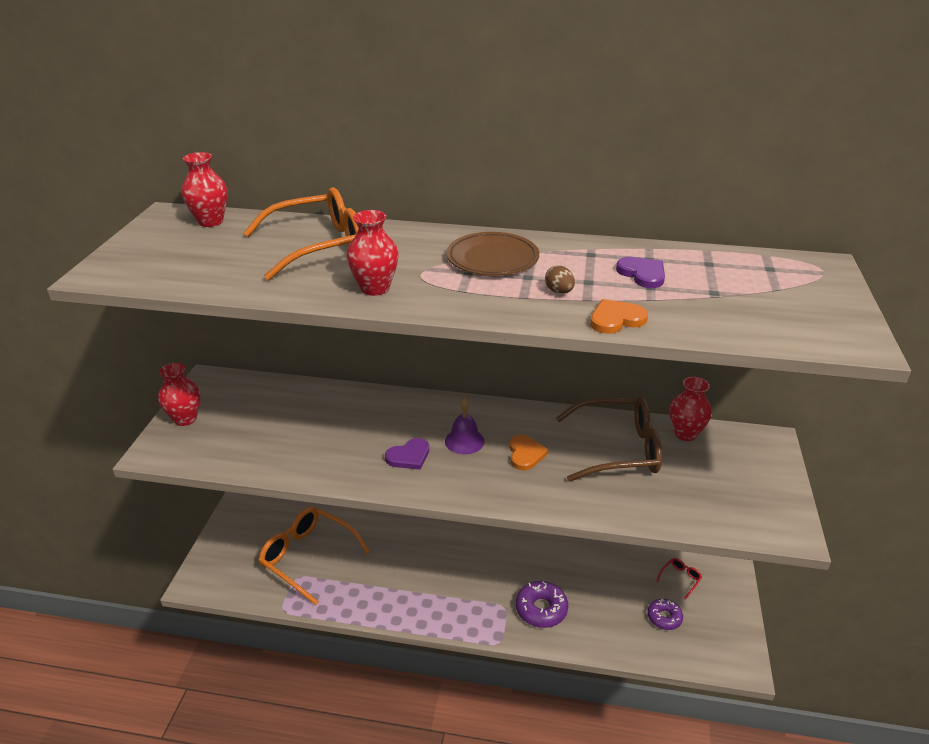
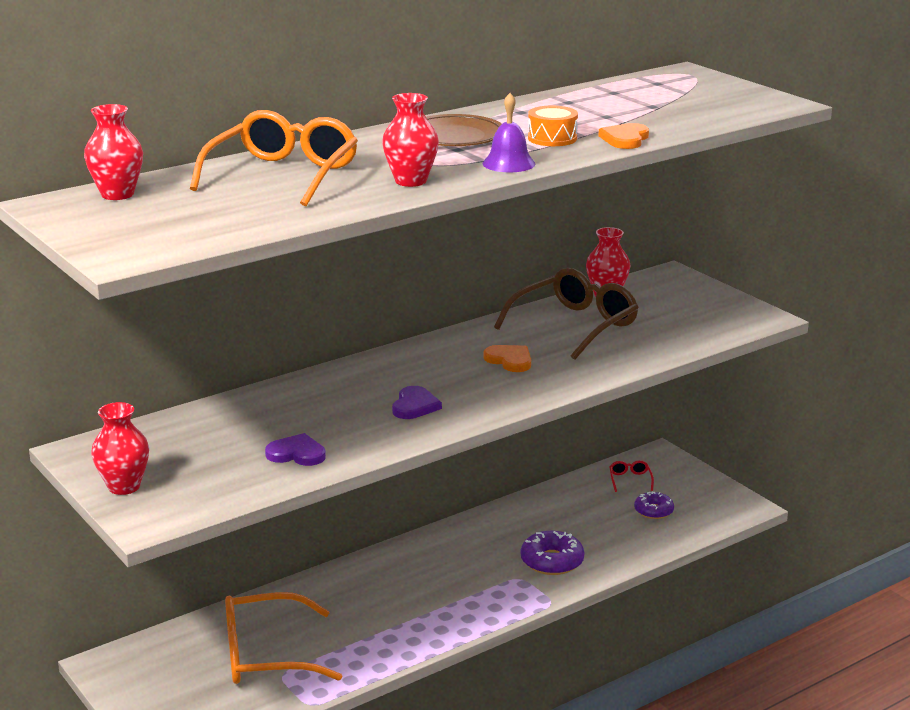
camera: 45 degrees left, 10 degrees down
purple bell [445,398,485,455] -> purple bell moved to [483,93,535,172]
brown egg [545,265,575,294] -> orange drum [528,106,578,146]
purple heart [616,257,665,288] -> purple heart moved to [265,433,326,466]

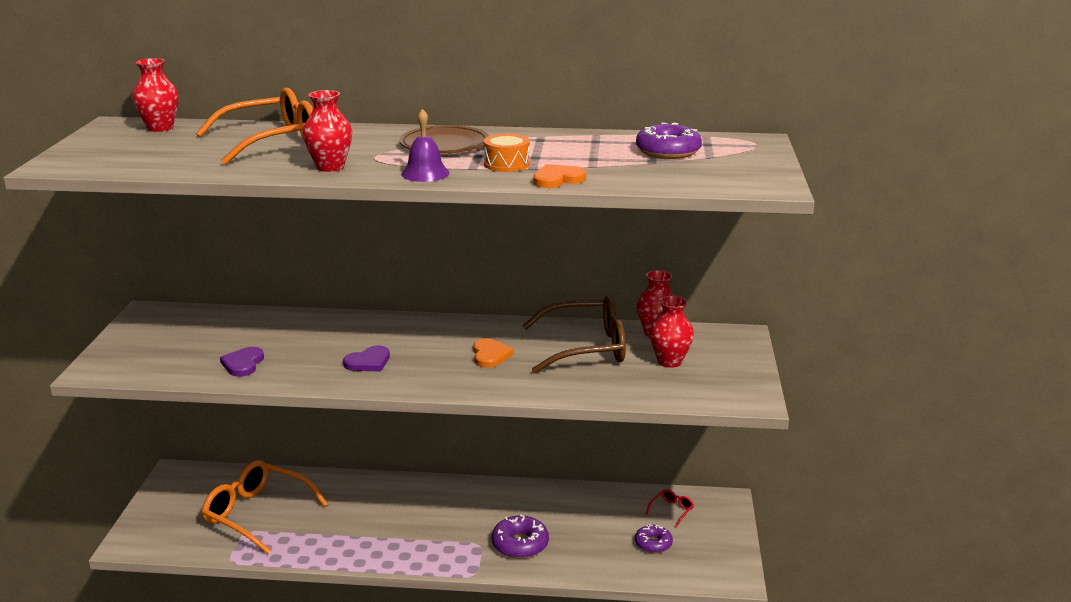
camera: 40 degrees right, 0 degrees up
red vase [91,402,149,495] -> red vase moved to [649,296,694,368]
purple heart [265,433,326,466] -> purple heart turned 135 degrees counterclockwise [220,347,264,377]
none -> purple donut [636,122,702,159]

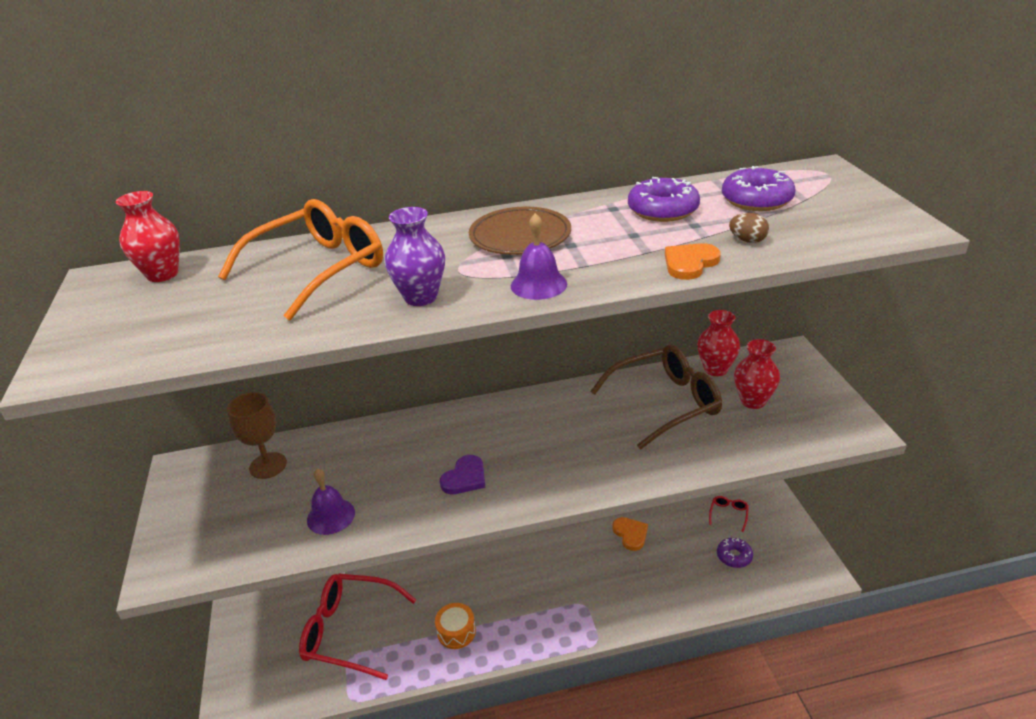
camera: 15 degrees left, 10 degrees up
orange glasses [202,460,328,554] -> red glasses [299,574,416,680]
purple heart [220,347,264,377] -> purple bell [307,468,355,535]
red vase [302,90,352,172] -> purple vase [385,207,445,306]
orange heart [473,338,514,368] -> orange heart moved to [612,517,648,551]
orange drum [483,134,530,172] -> orange drum moved to [435,603,476,649]
purple donut [492,515,549,559] -> purple donut moved to [628,177,700,222]
none -> brown goblet [227,392,287,479]
none -> brown egg [729,213,769,243]

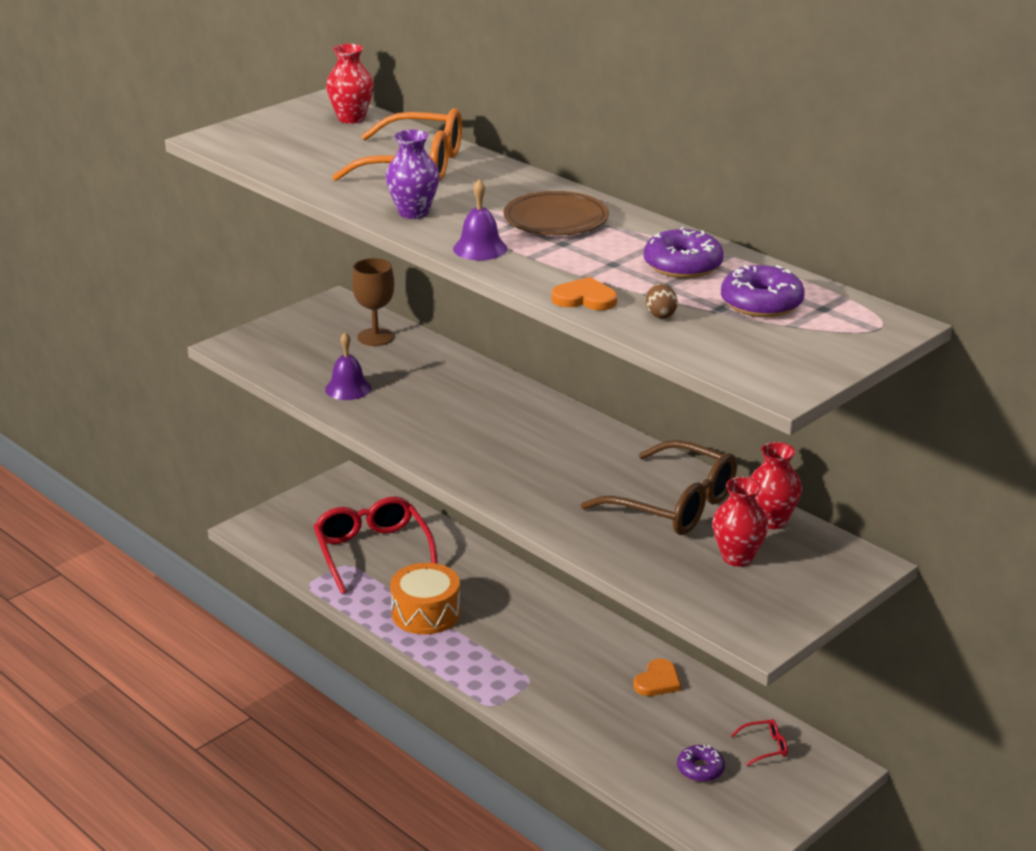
camera: 55 degrees right, 5 degrees down
orange drum [435,603,476,649] -> orange drum [390,563,460,635], size x1.59
purple heart [440,455,486,494] -> none

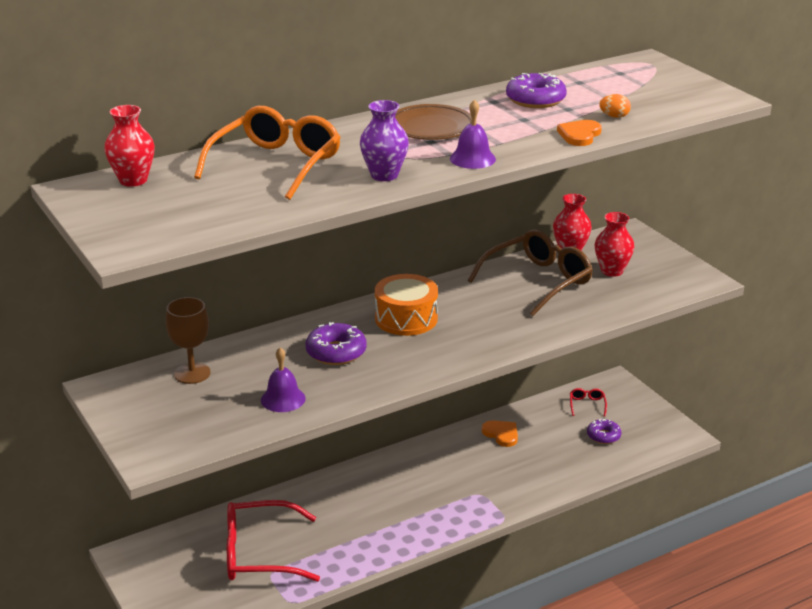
camera: 75 degrees left, 0 degrees up
orange drum [390,563,460,635] -> orange drum moved to [375,274,438,336]
brown egg [646,284,678,319] -> orange egg [599,94,631,118]
purple donut [721,265,805,317] -> purple donut moved to [306,322,367,365]

